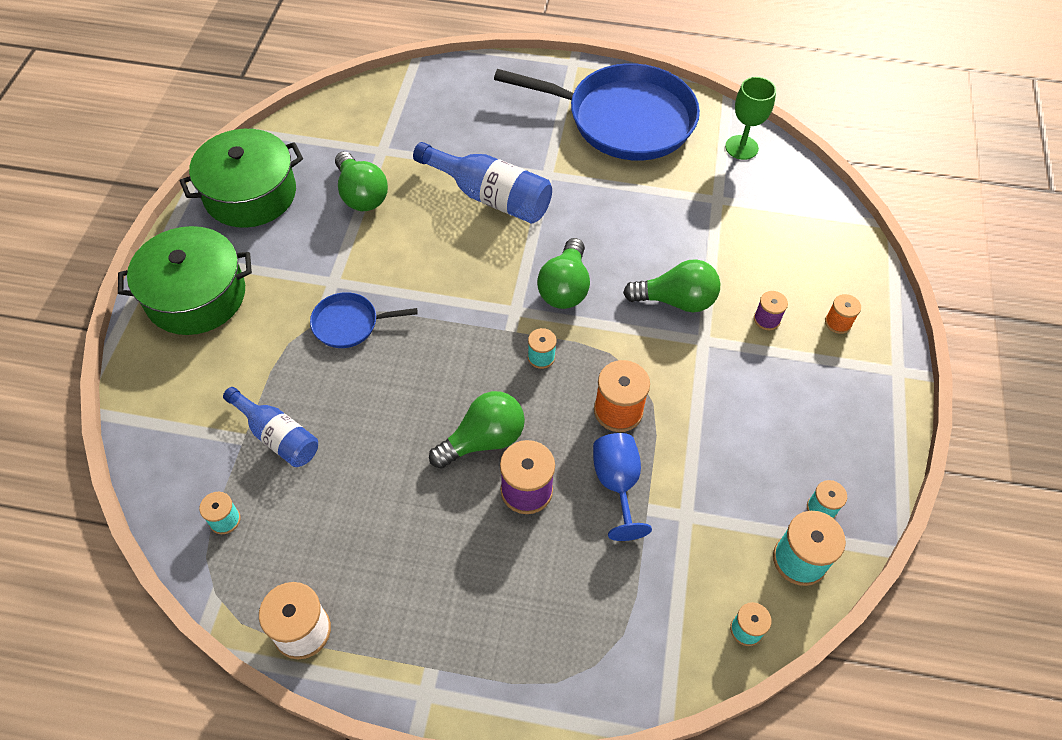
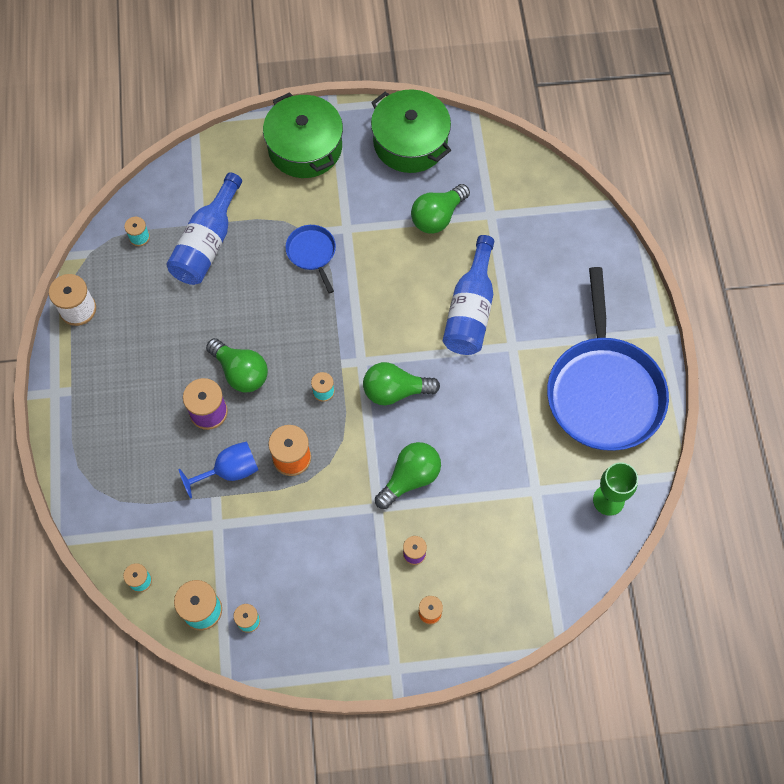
camera: 75 degrees right, 10 degrees up
blue bottle [223,387,318,467] -> blue bottle [166,172,242,285], size x1.52
green light bulb [623,259,721,312] -> green light bulb turned 120 degrees counterclockwise [375,442,441,509]

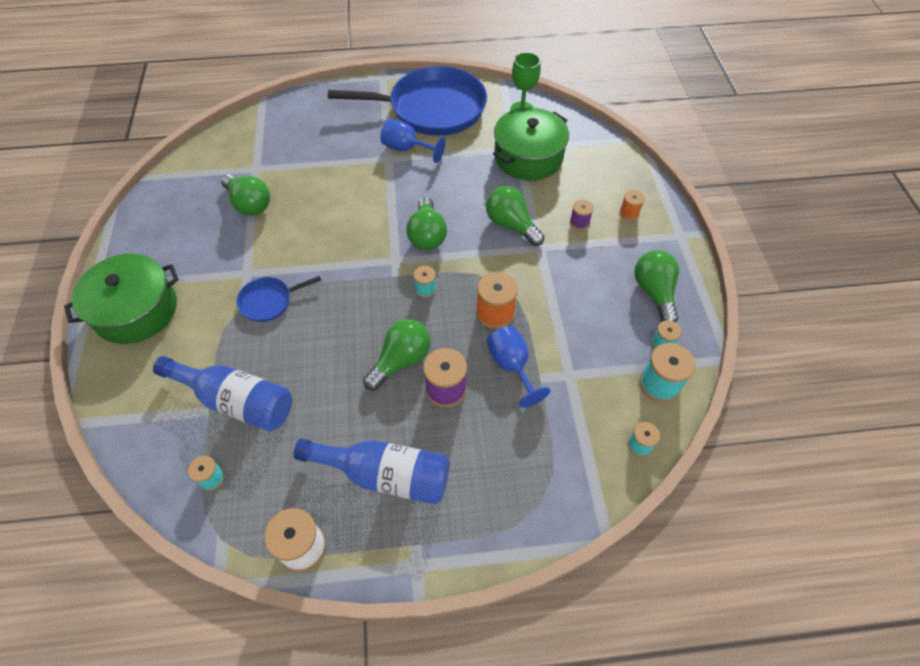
camera: 90 degrees left, 10 degrees down
green pot [371,89,451,173] -> green pot moved to [493,107,569,181]
blue bottle [443,235,494,355] -> blue bottle moved to [293,438,450,505]
none -> blue goblet [380,119,446,163]
none -> green light bulb [634,250,679,322]

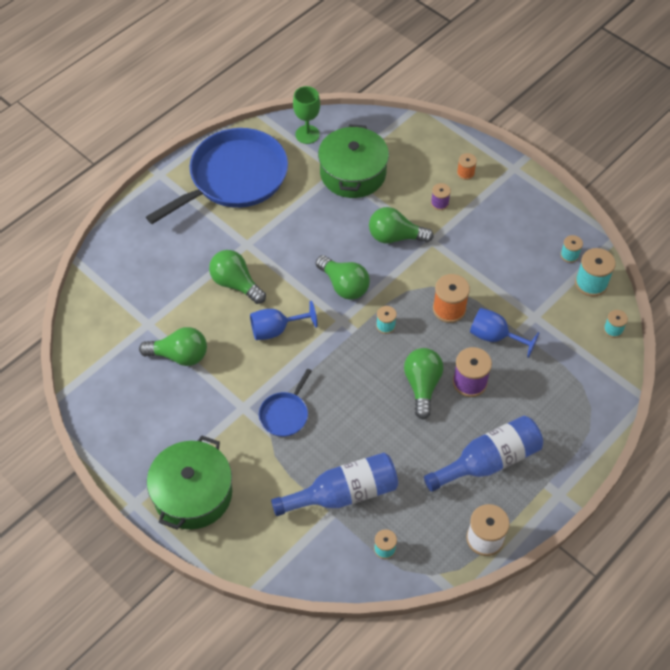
camera: 40 degrees left, 0 degrees up
blue goblet [380,119,446,163] -> blue goblet moved to [250,301,318,340]
green light bulb [634,250,679,322] -> green light bulb moved to [209,250,266,304]

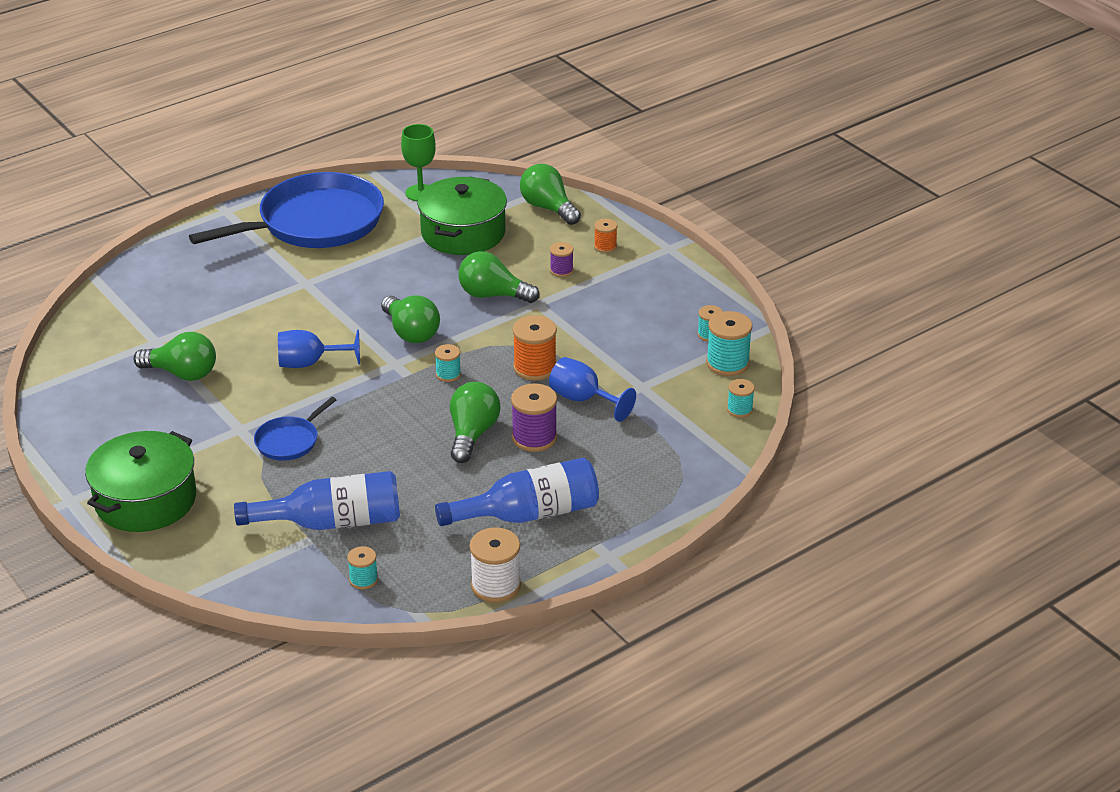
camera: 10 degrees right, 20 degrees down
green light bulb [209,250,266,304] -> green light bulb moved to [520,164,581,225]

